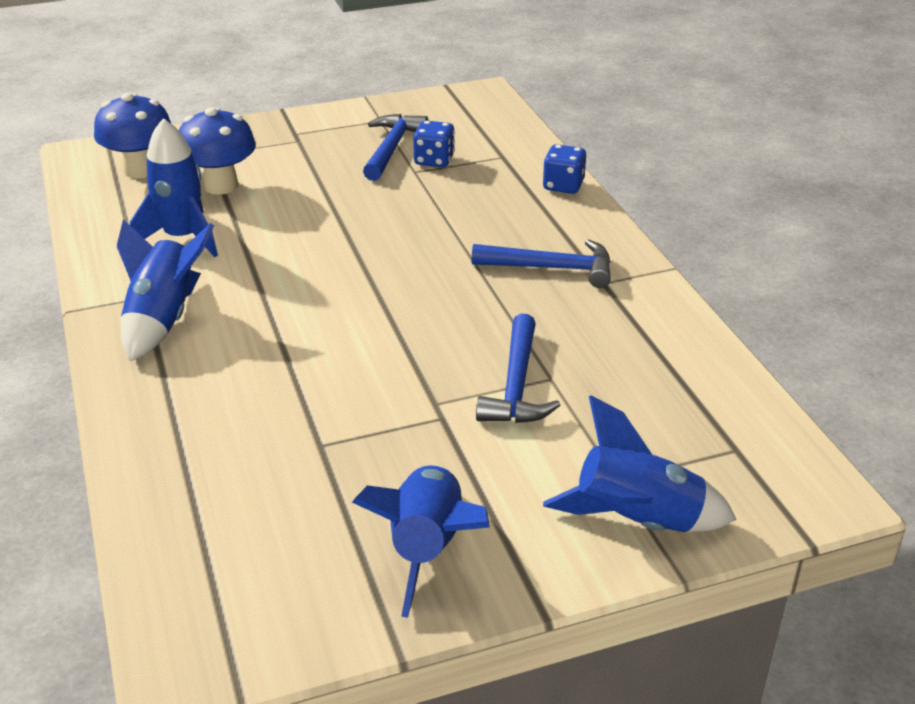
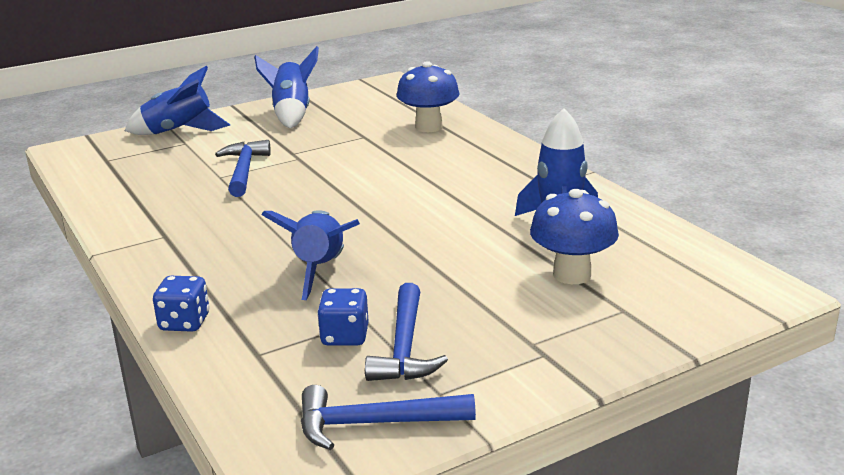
camera: 170 degrees right, 10 degrees down
blue mushroom [94,93,171,178] -> blue mushroom moved to [397,61,459,132]
blue rocket [117,219,214,361] -> blue rocket moved to [261,211,360,300]
blue hammer [472,239,611,288] -> blue hammer moved to [301,385,476,450]

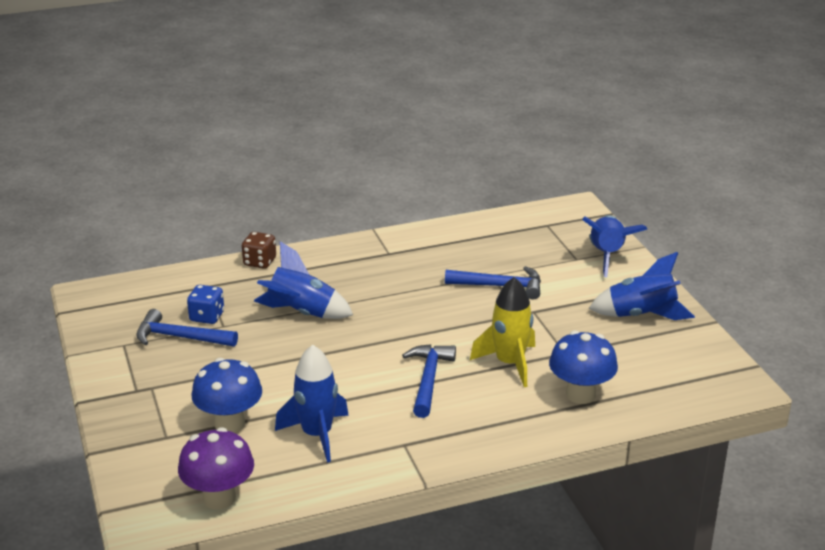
camera: 100 degrees right, 5 degrees up
blue dice [153,276,210,332] -> brown dice [242,232,276,269]
blue hammer [301,385,476,450] -> blue hammer moved to [402,344,456,418]
none -> purple mushroom [178,427,254,509]
none -> yellow rocket [470,277,535,387]

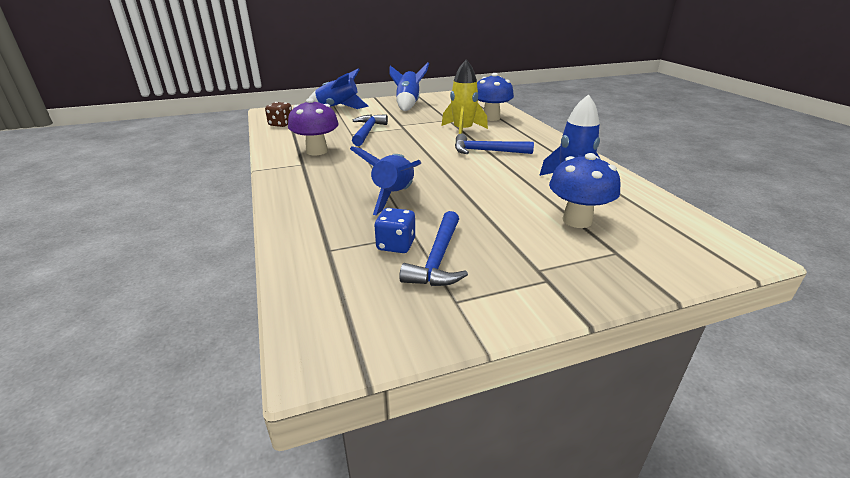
camera: 90 degrees left, 0 degrees up
purple mushroom [178,427,254,509] -> purple mushroom moved to [288,98,339,155]
brown dice [242,232,276,269] -> brown dice moved to [265,102,292,127]

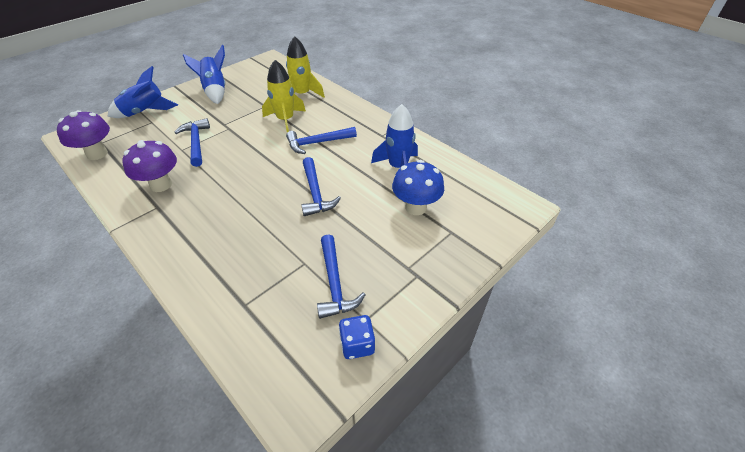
camera: 25 degrees left, 15 degrees up
brown dice [265,102,292,127] -> purple mushroom [57,110,110,160]
blue rocket [350,146,421,215] -> none
blue dice [374,208,415,253] -> blue dice moved to [339,315,375,359]
blue mushroom [477,73,514,121] -> yellow rocket [286,36,325,97]
none -> blue hammer [301,157,341,216]

